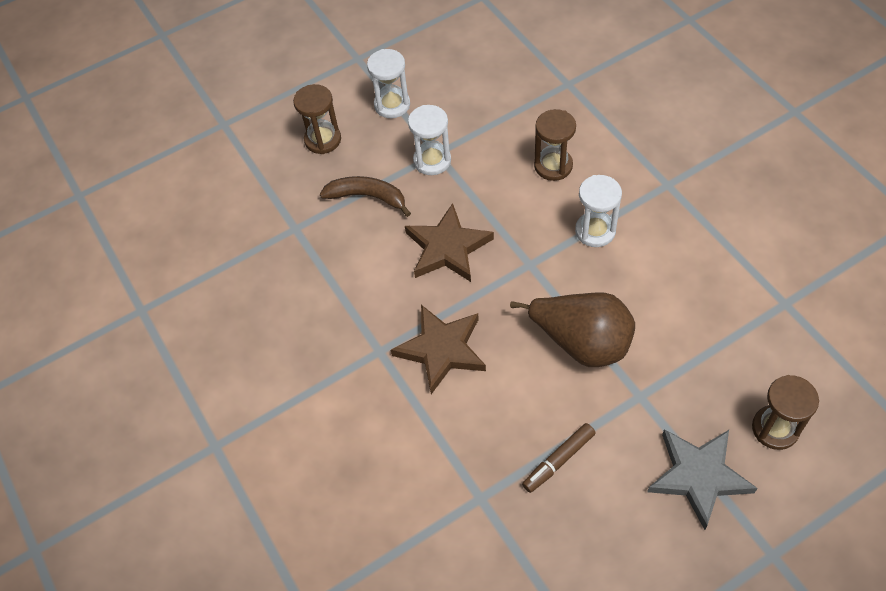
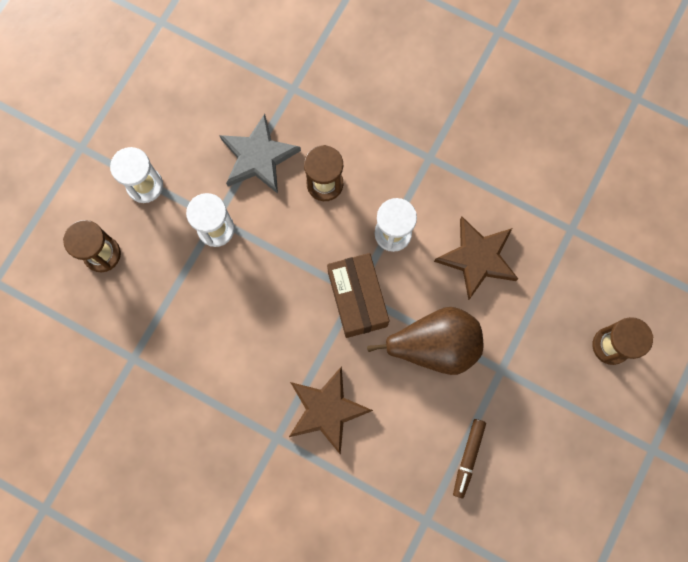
camera: 35 degrees left, 20 degrees up
brown banana [320,176,411,217] -> none
brown star [405,203,494,282] -> brown star moved to [434,216,518,300]
grey star [647,429,758,530] -> grey star moved to [219,114,301,194]
none -> brown box [327,253,389,338]

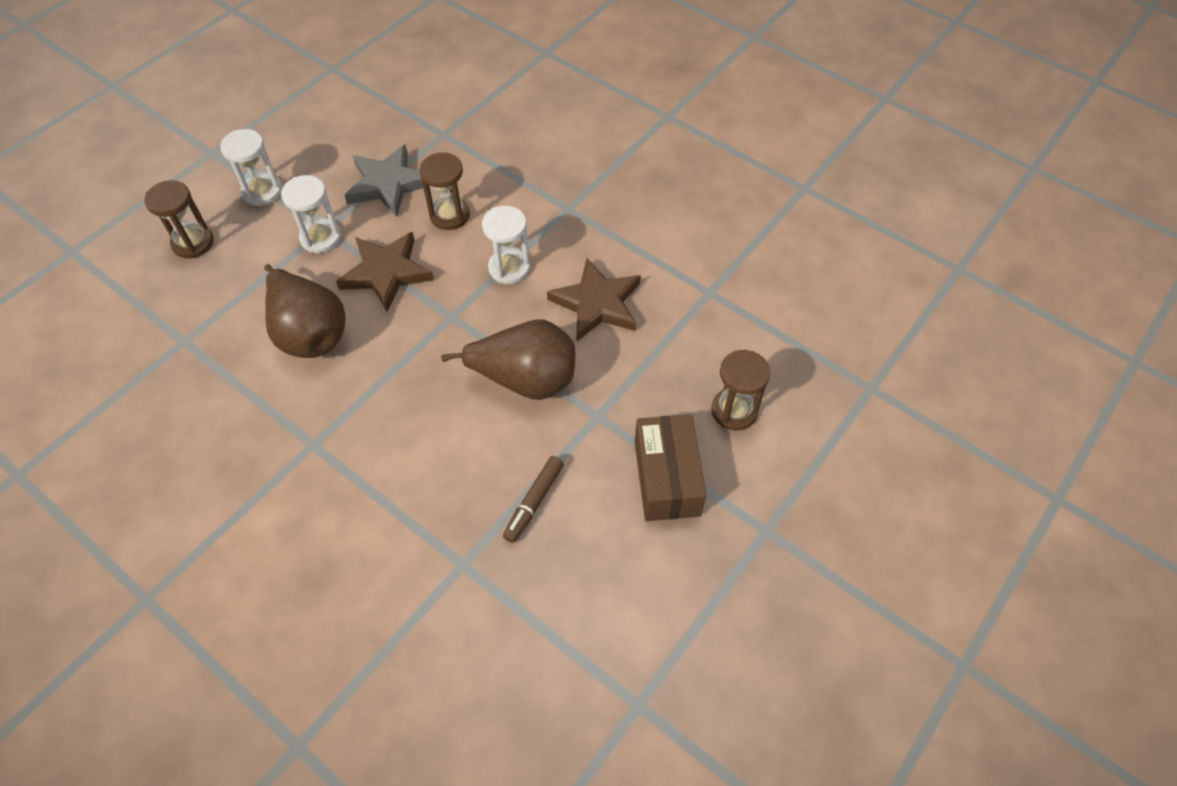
camera: 10 degrees right, 20 degrees down
brown star [289,366,373,455] -> brown star moved to [336,232,434,311]
brown box [327,253,389,338] -> brown box moved to [635,414,706,521]
none -> brown pear [264,264,346,358]

